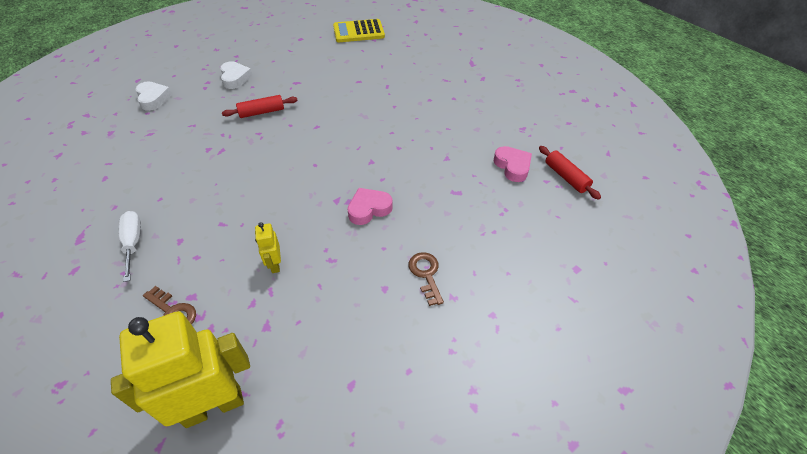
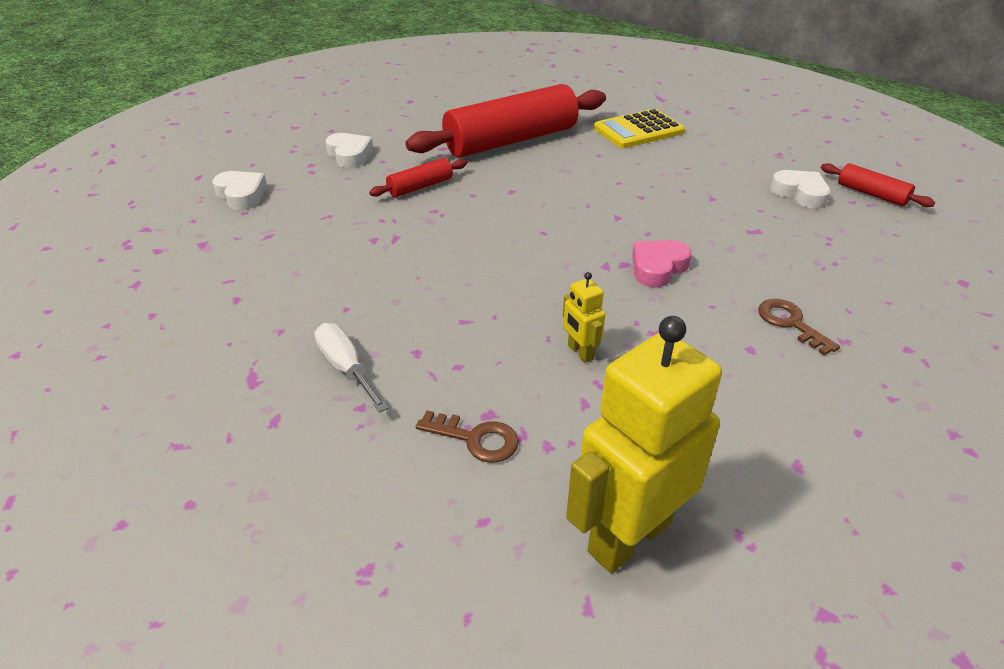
camera: 15 degrees left, 10 degrees down
yellow calculator [333,19,385,42] -> yellow calculator moved to [594,109,685,148]
pink heart [494,146,532,182] -> white heart [770,170,831,209]
none -> red rolling pin [406,84,606,157]

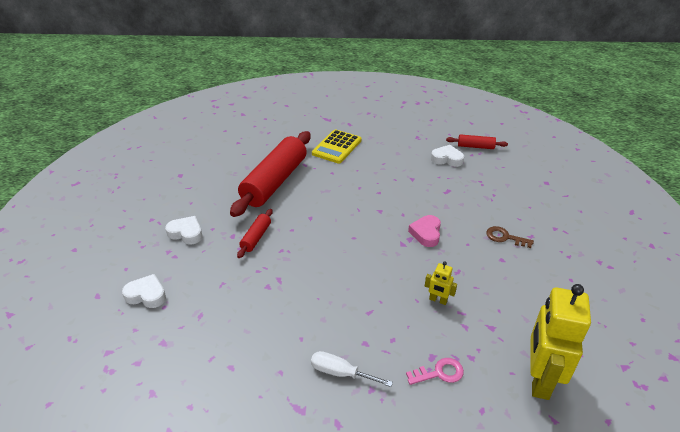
camera: 35 degrees left, 0 degrees up
brown key [416,410,519,463] -> pink key [406,358,464,385]

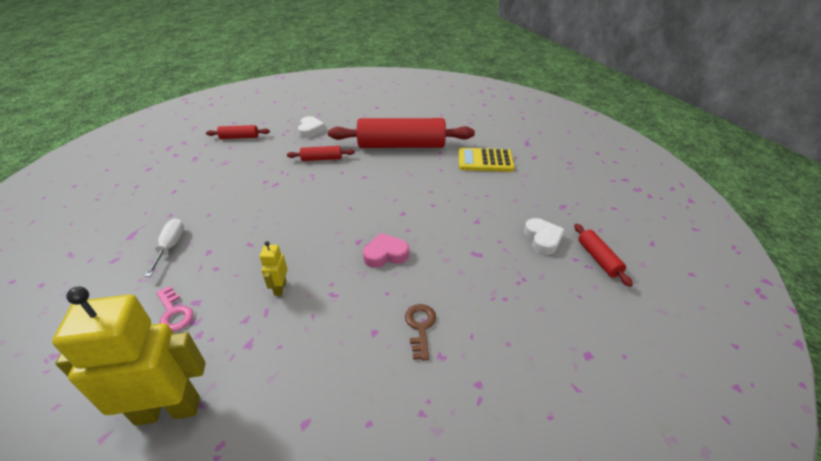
camera: 65 degrees right, 0 degrees up
white heart [122,274,166,308] -> red rolling pin [206,125,270,139]

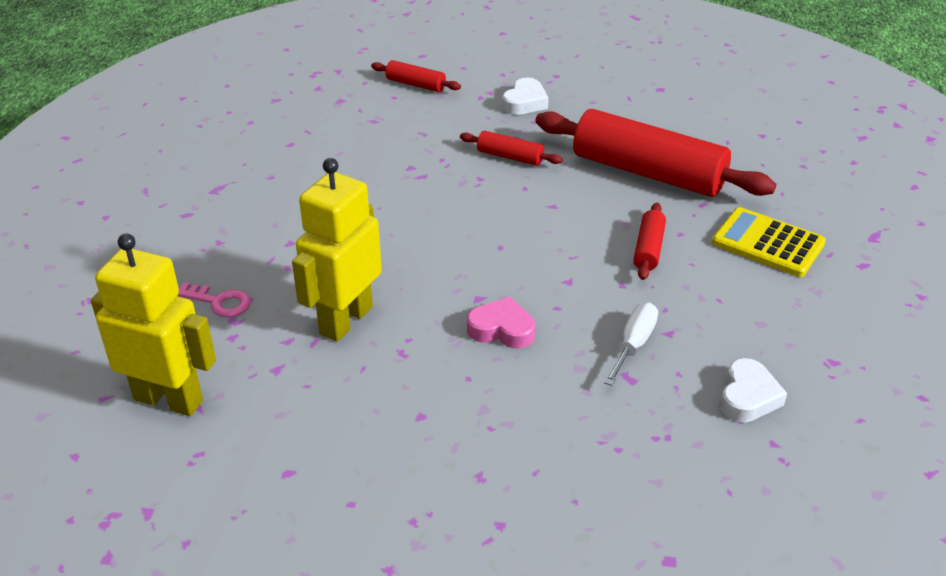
camera: 30 degrees right, 0 degrees up
white screwdriver [145,218,184,277] -> white screwdriver moved to [604,303,658,386]
pink key [156,286,193,332] -> pink key turned 60 degrees counterclockwise [178,282,251,317]
yellow robot [260,241,287,296] -> yellow robot [292,158,382,341], size x2.24
brown key [405,304,436,360] -> none
red rolling pin [574,224,633,287] -> red rolling pin moved to [634,203,666,280]

